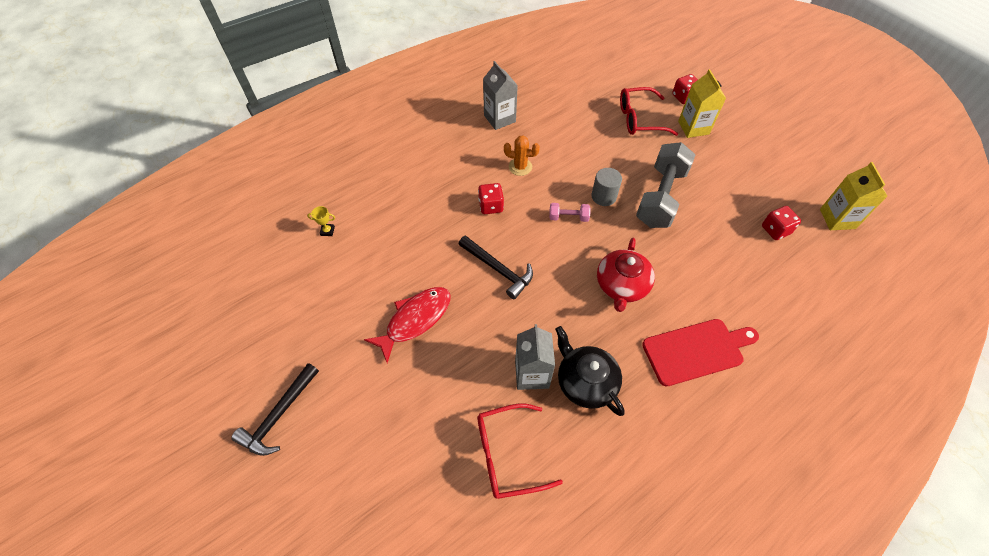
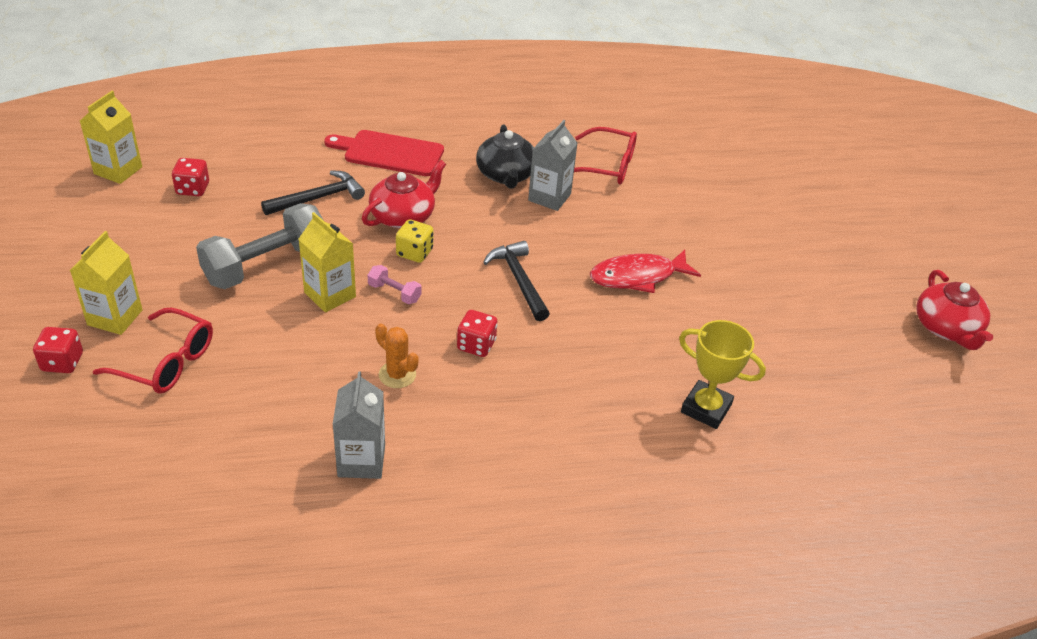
camera: 155 degrees left, 15 degrees down
black hammer [231,363,319,456] -> black hammer moved to [261,171,365,215]
yellow trophy [307,206,335,236] -> yellow trophy [679,320,766,429], size x2.24
grey cylinder [592,168,622,206] -> yellow carton [299,212,356,312]
none -> yellow dice [396,219,433,263]
none -> red teapot [916,270,993,350]

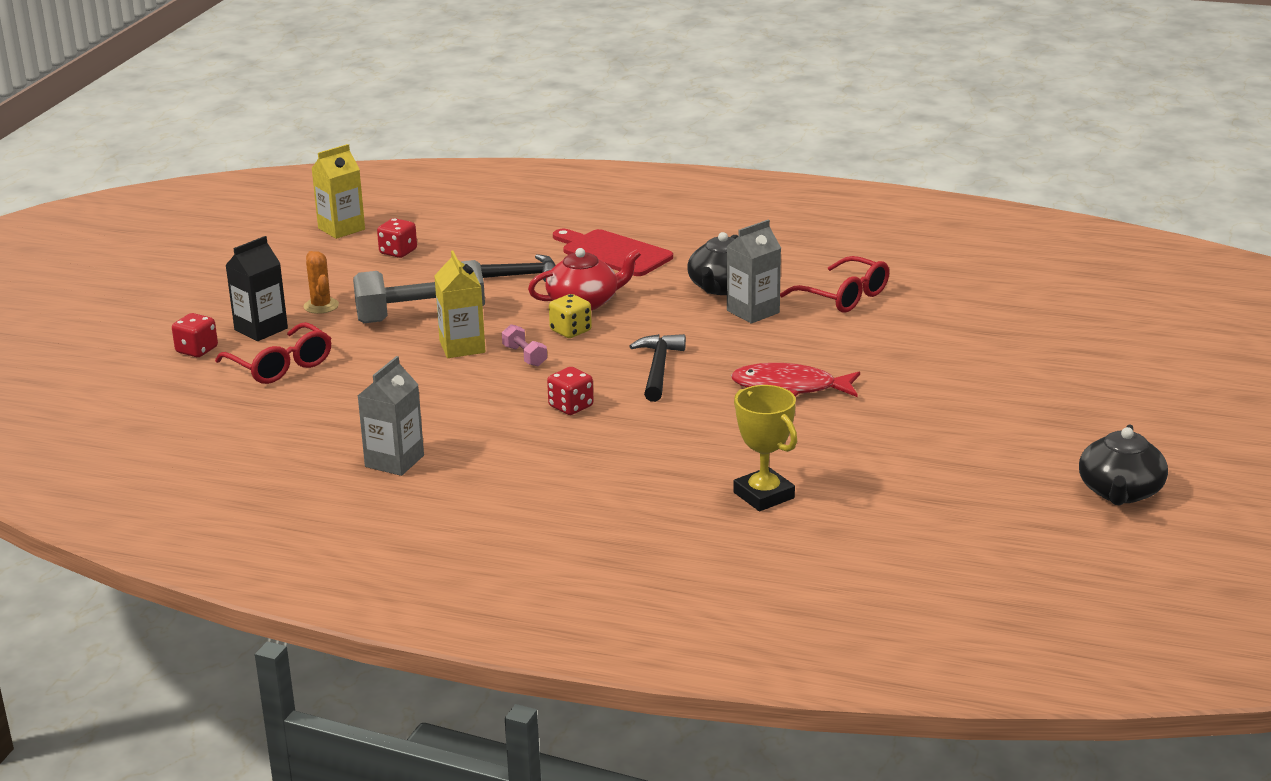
camera: 30 degrees right, 15 degrees down
yellow carton [70,231,143,335] -> black carton [225,236,288,341]
orange cactus [375,324,419,388] -> orange cactus moved to [303,251,339,314]
red teapot [916,270,993,350] -> black teapot [1079,424,1168,505]

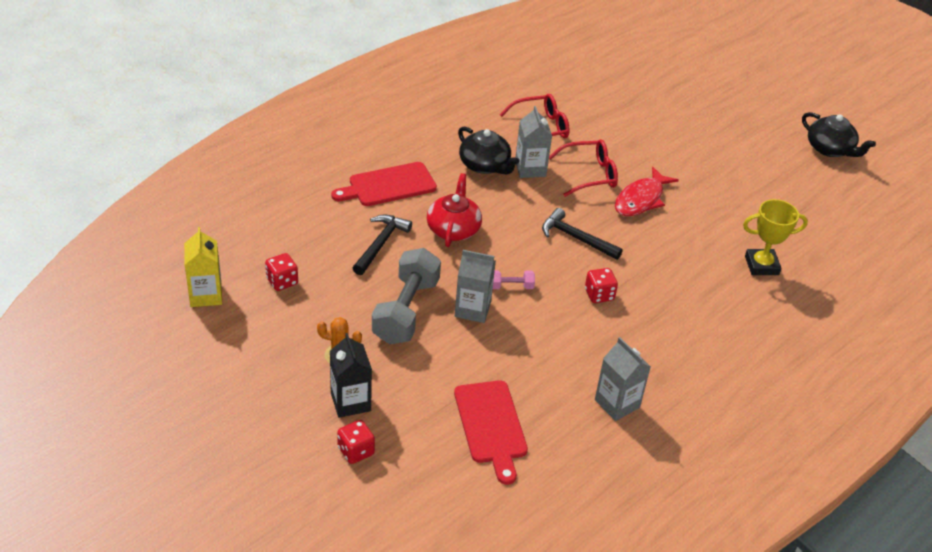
camera: 65 degrees left, 15 degrees up
red glasses [215,322,331,384] -> red glasses moved to [549,139,618,197]
yellow carton [434,250,485,358] -> grey carton [455,250,496,323]
yellow dice [549,294,592,338] -> none
none -> red cutting board [454,380,528,485]

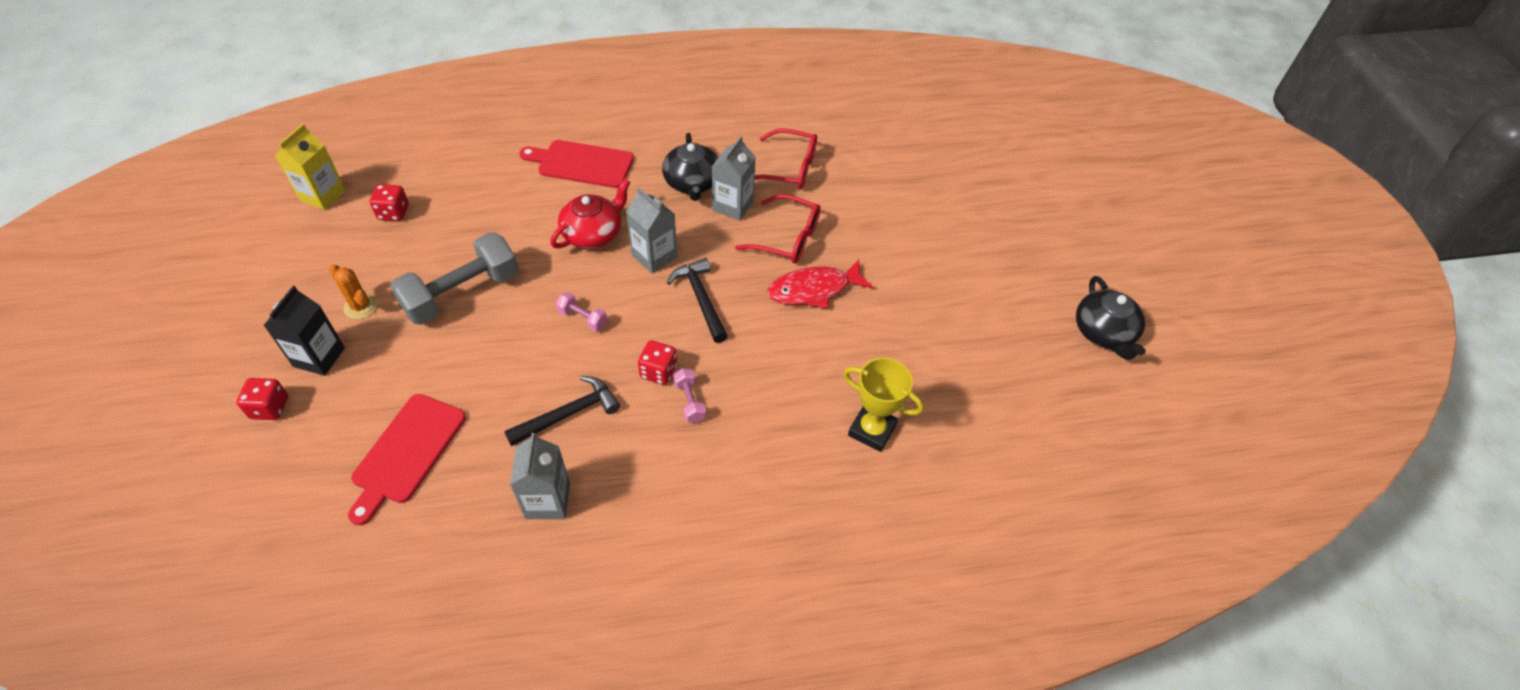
camera: 35 degrees right, 10 degrees up
black hammer [353,215,412,275] -> black hammer moved to [504,376,620,446]
grey carton [455,250,496,323] -> grey carton moved to [626,188,677,274]
none -> pink dumbbell [673,368,706,423]

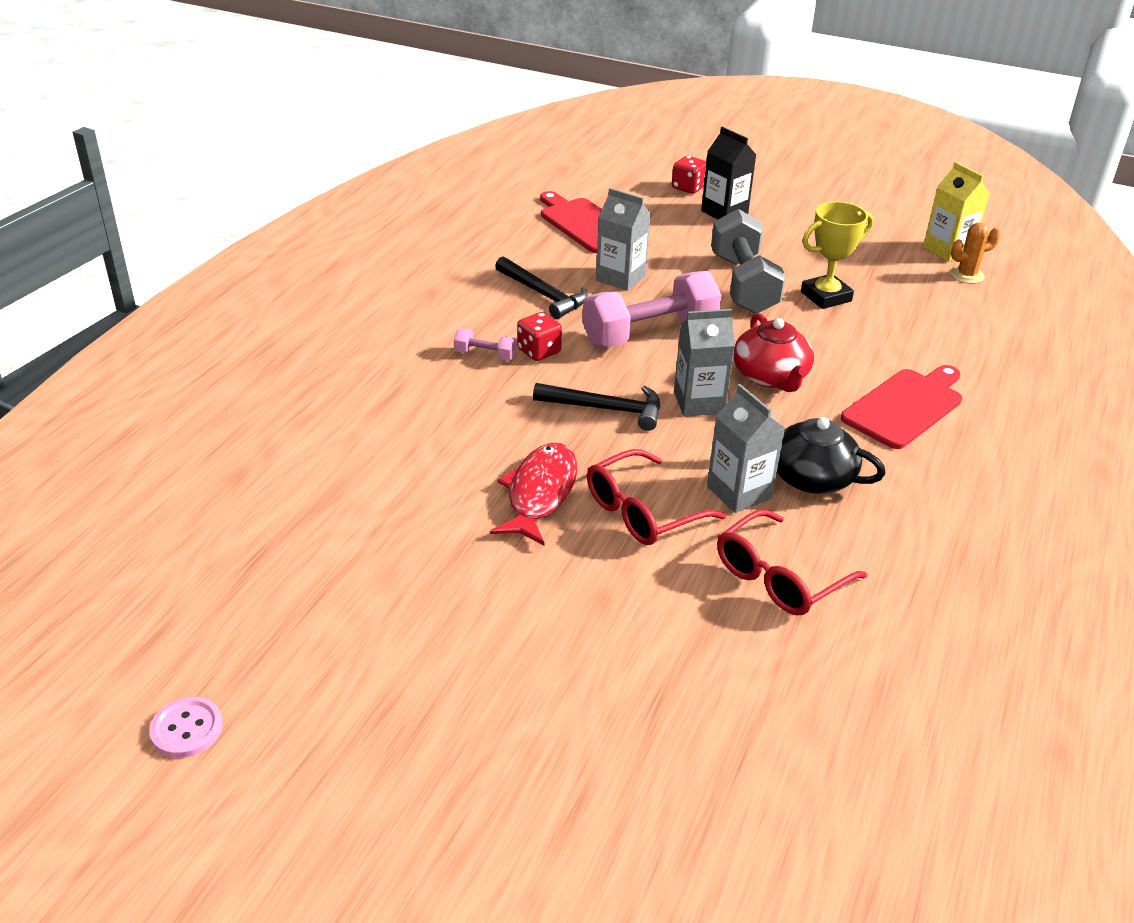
camera: 125 degrees right, 15 degrees down
orange cactus [329,264,378,319] -> orange cactus moved to [950,222,1001,284]
red dice [370,184,409,221] -> none
black hammer [504,376,620,446] -> black hammer turned 45 degrees counterclockwise [495,257,588,319]
grey carton [510,433,570,519] -> grey carton moved to [596,188,651,291]
pink dumbbell [556,292,607,331] -> pink dumbbell [582,271,721,348], size x2.29
yellow trophy [843,358,924,452] -> yellow trophy moved to [801,201,874,309]
black teapot [1076,276,1146,360] -> pink button [149,697,223,758]

